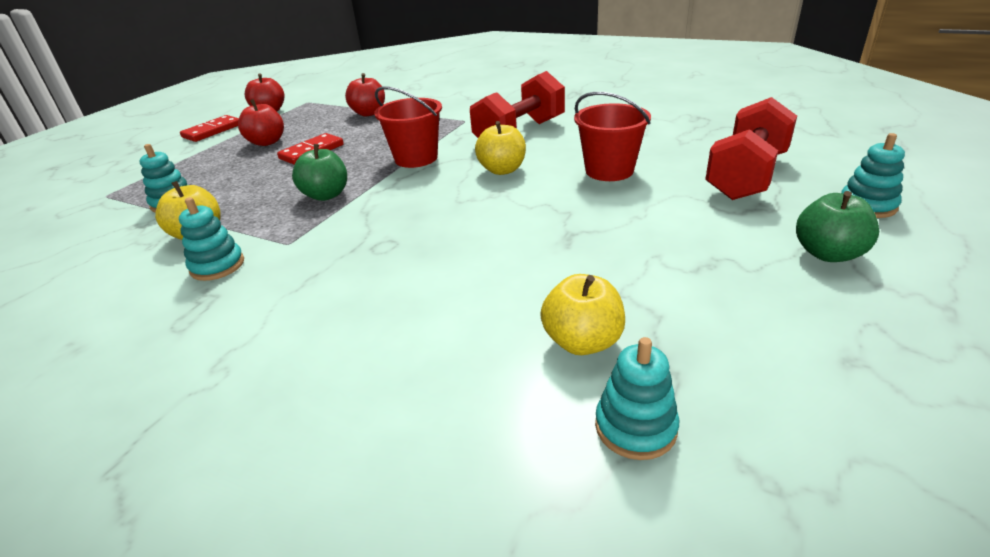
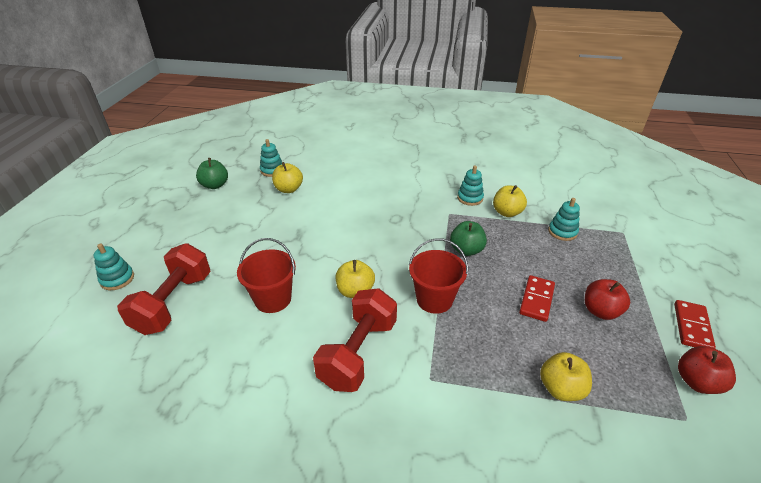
camera: 160 degrees right, 5 degrees up
red apple [345,73,385,117] -> yellow apple [540,352,592,401]
green apple [796,191,879,262] -> green apple moved to [196,158,228,189]

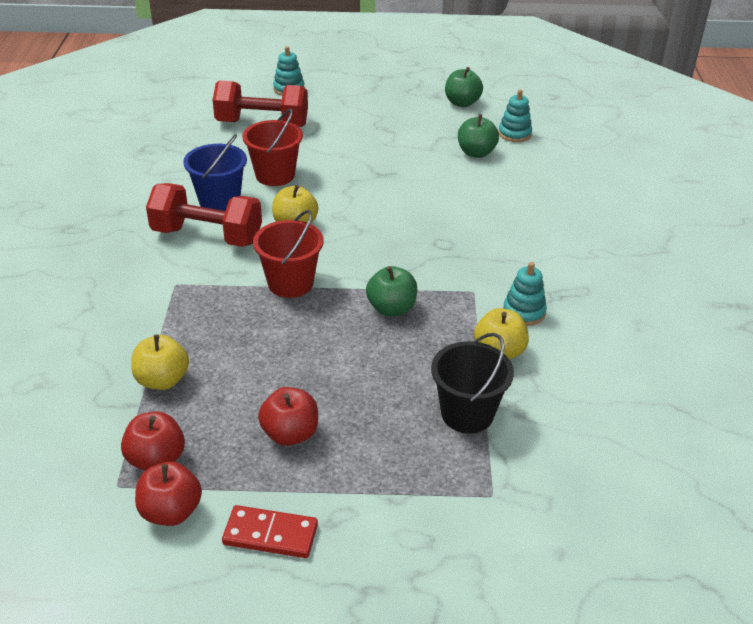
camera: 80 degrees right, 0 degrees up
yellow apple [272,162,303,193] -> green apple [458,114,499,158]
red domino [519,275,555,322] -> none
turquoise stacking toy [548,198,580,241] -> black bucket [431,333,514,433]
none -> red apple [121,412,185,471]
none -> blue bucket [183,134,247,211]

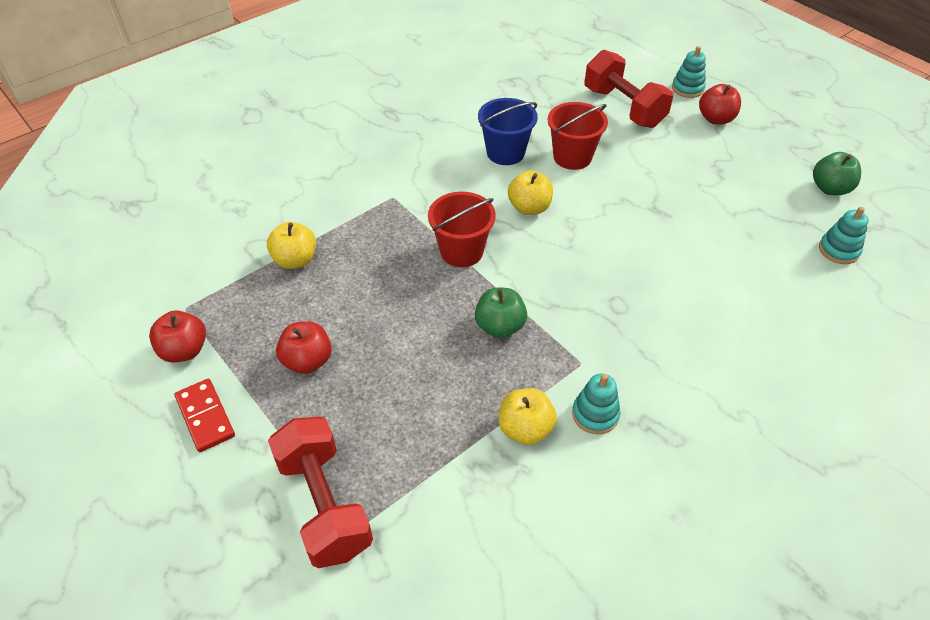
camera: 50 degrees right, 10 degrees up
red apple [121,412,185,471] -> red apple moved to [699,84,741,125]
red dumbbell [146,183,262,247] -> red dumbbell moved to [268,417,373,568]
black bucket [431,333,514,433] -> none
green apple [458,114,499,158] -> none

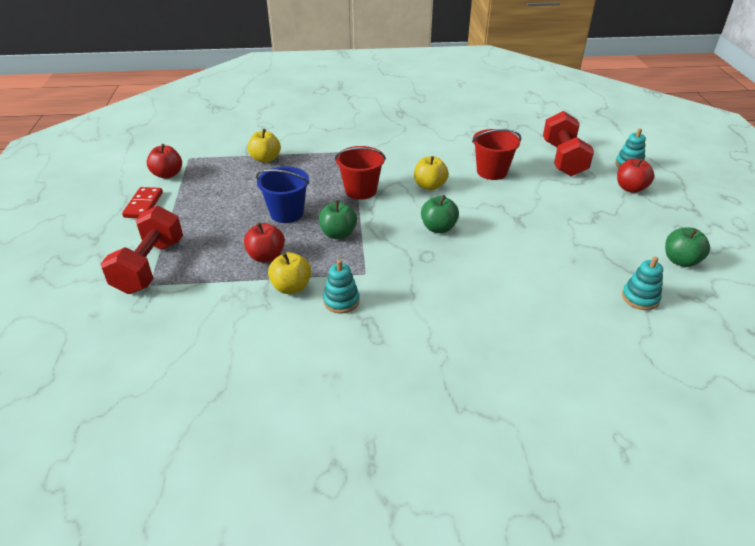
camera: 35 degrees right, 10 degrees down
red apple [276,321,332,374] -> red apple moved to [244,223,285,262]
blue bucket [478,98,538,165] -> blue bucket moved to [256,167,309,223]
none -> green apple [421,195,459,233]

